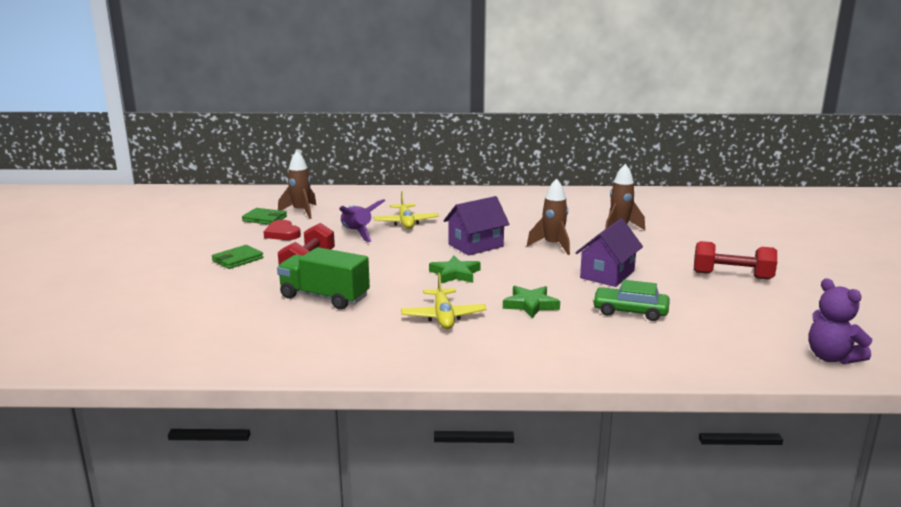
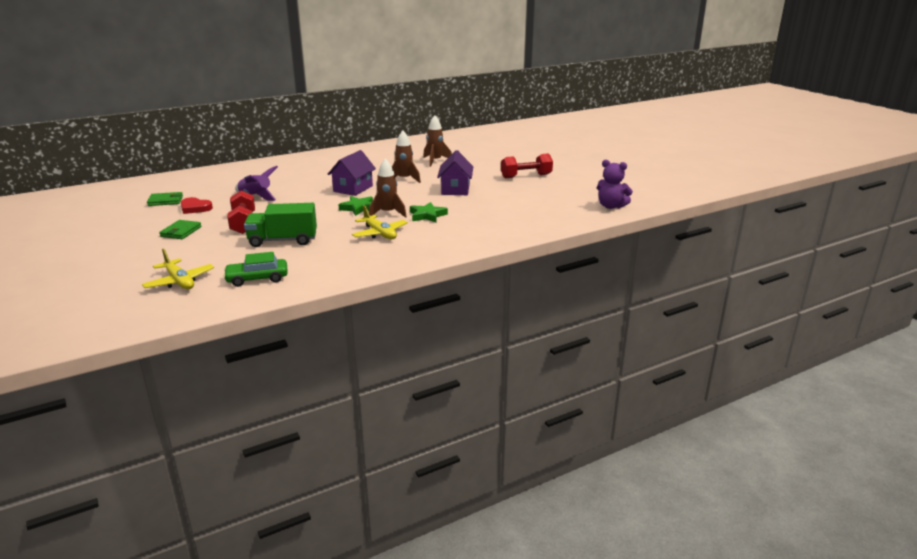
camera: 30 degrees left, 5 degrees up
brown rocket [278,151,316,219] -> brown rocket moved to [369,159,407,218]
yellow plane [373,191,439,229] -> yellow plane moved to [142,248,214,289]
green car [593,280,670,321] -> green car moved to [223,252,288,287]

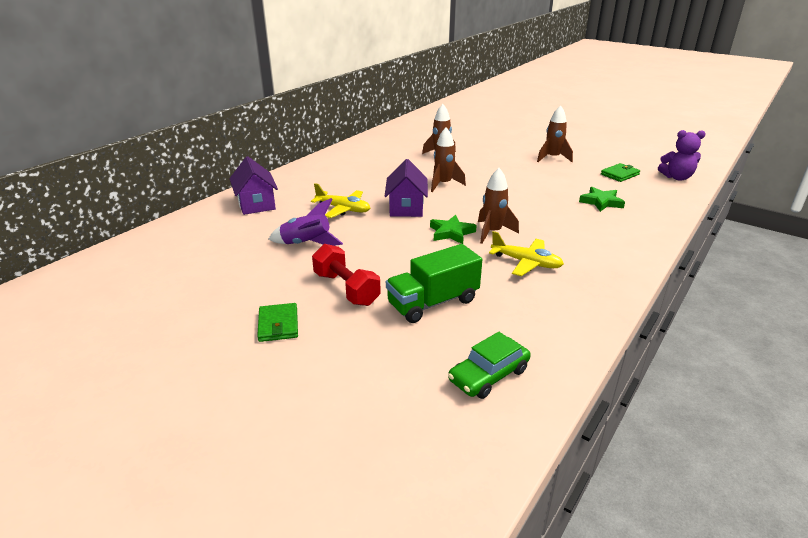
camera: 25 degrees left, 5 degrees up
yellow plane [142,248,214,289] -> yellow plane moved to [311,183,370,218]
green wallet [147,192,183,206] -> green wallet moved to [601,163,640,182]
red heart [181,197,213,214] -> none
green star [410,202,448,223] -> green star moved to [579,187,625,212]
purple house [437,150,473,195] -> purple house moved to [230,156,278,215]
red dumbbell [501,154,553,178] -> brown rocket [537,105,573,162]

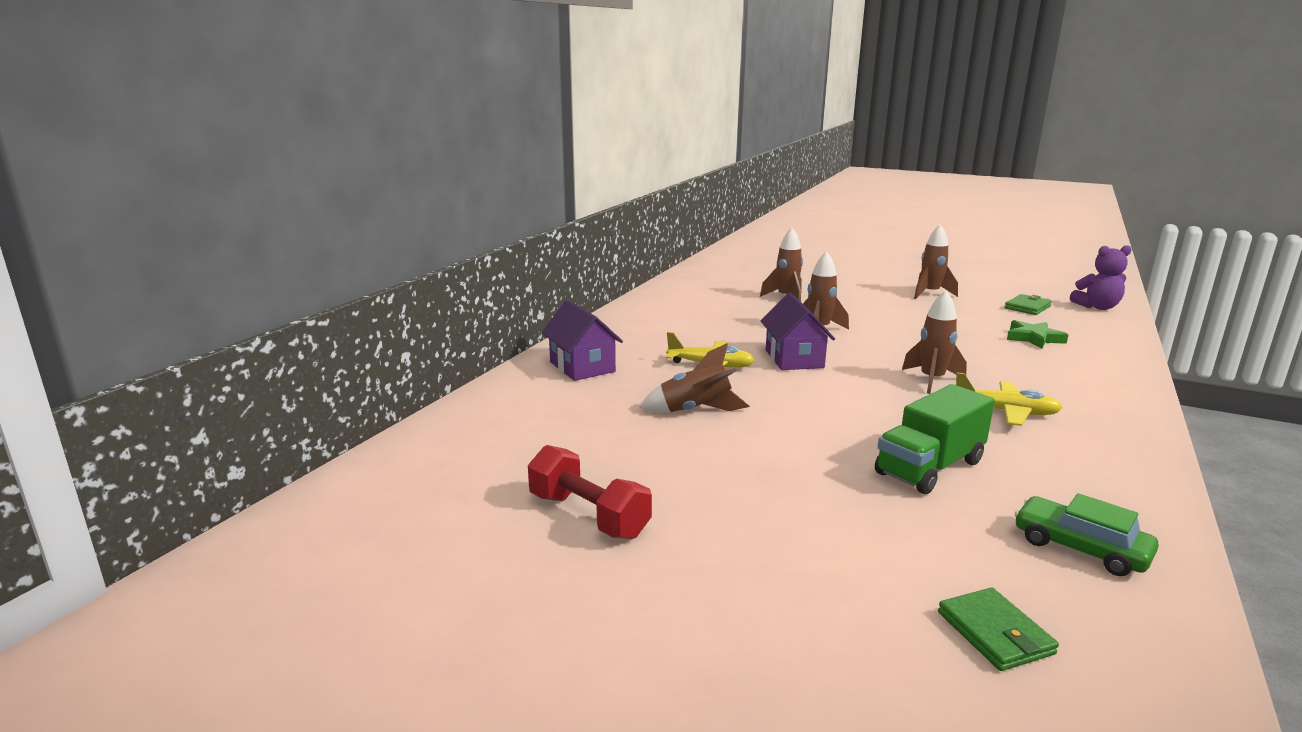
camera: 10 degrees left, 10 degrees down
green wallet [257,303,298,342] -> green wallet moved to [938,588,1059,671]
purple rocket [269,198,343,246] -> brown rocket [639,343,750,412]
red dumbbell [312,244,381,306] -> red dumbbell moved to [528,445,652,539]
green star [430,215,477,244] -> none
green car [448,332,531,399] -> green car turned 90 degrees clockwise [1015,493,1159,576]

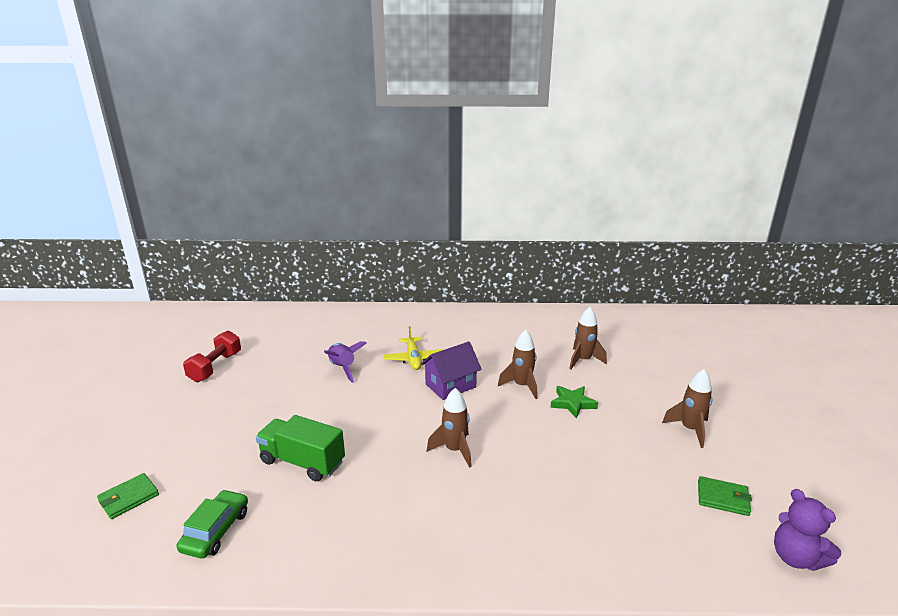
camera: 65 degrees right, 5 degrees up
purple house [541,300,623,381] -> none
brown rocket [639,343,750,412] -> purple rocket [324,341,367,383]
yellow plane [956,372,1063,426] -> none
green star [1007,320,1068,349] -> green star moved to [550,386,598,419]

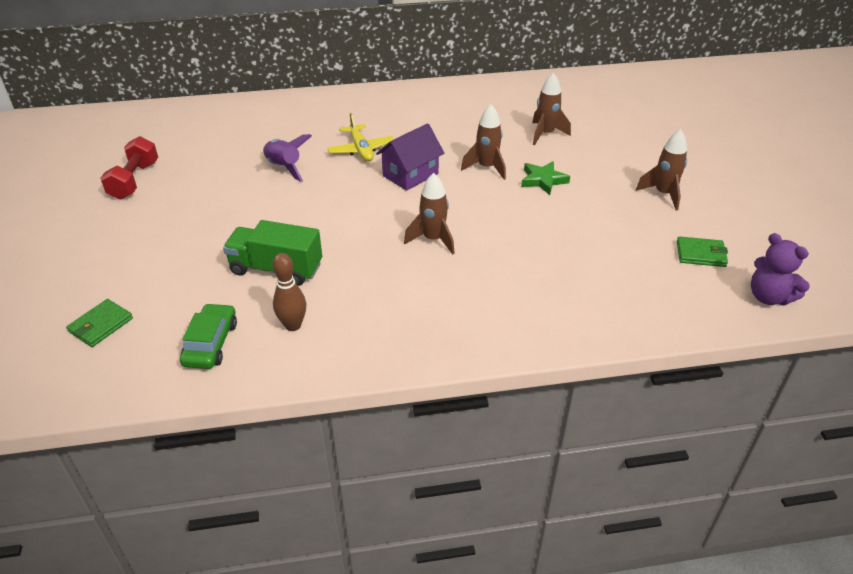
camera: 10 degrees left, 15 degrees up
none -> brown bowling pin [272,253,306,331]

